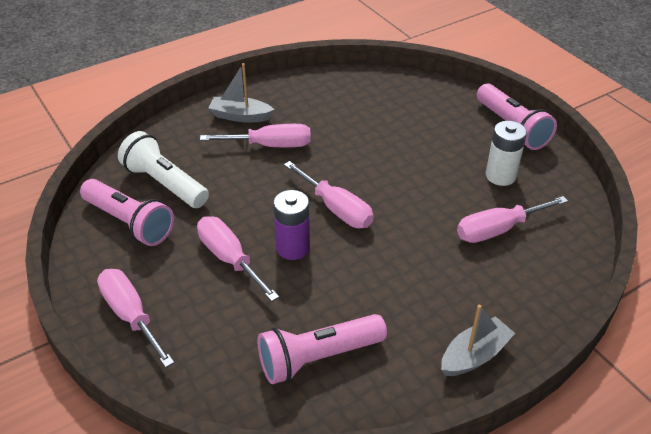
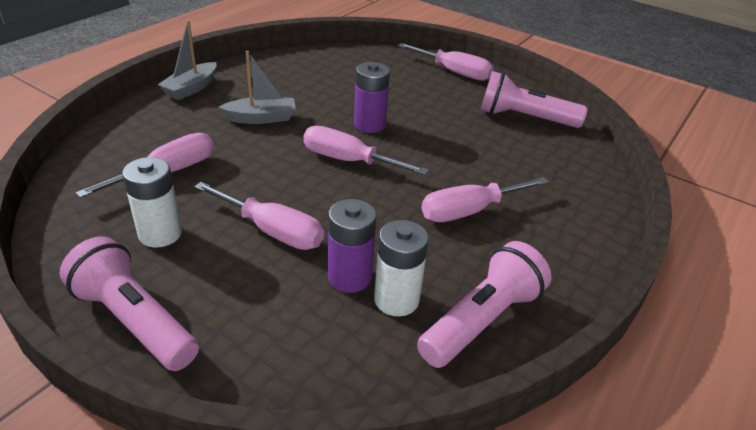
camera: 155 degrees right, 5 degrees down
white flashlight [118,131,209,208] -> none
pink screwdriver [197,217,279,301] -> pink screwdriver moved to [194,182,324,250]
grey boat [209,63,274,123] -> grey boat moved to [219,51,296,124]
pink flashlight [258,314,387,384] -> pink flashlight moved to [417,241,552,368]
none -> purple battery [328,199,377,293]
none -> white battery [374,220,429,316]

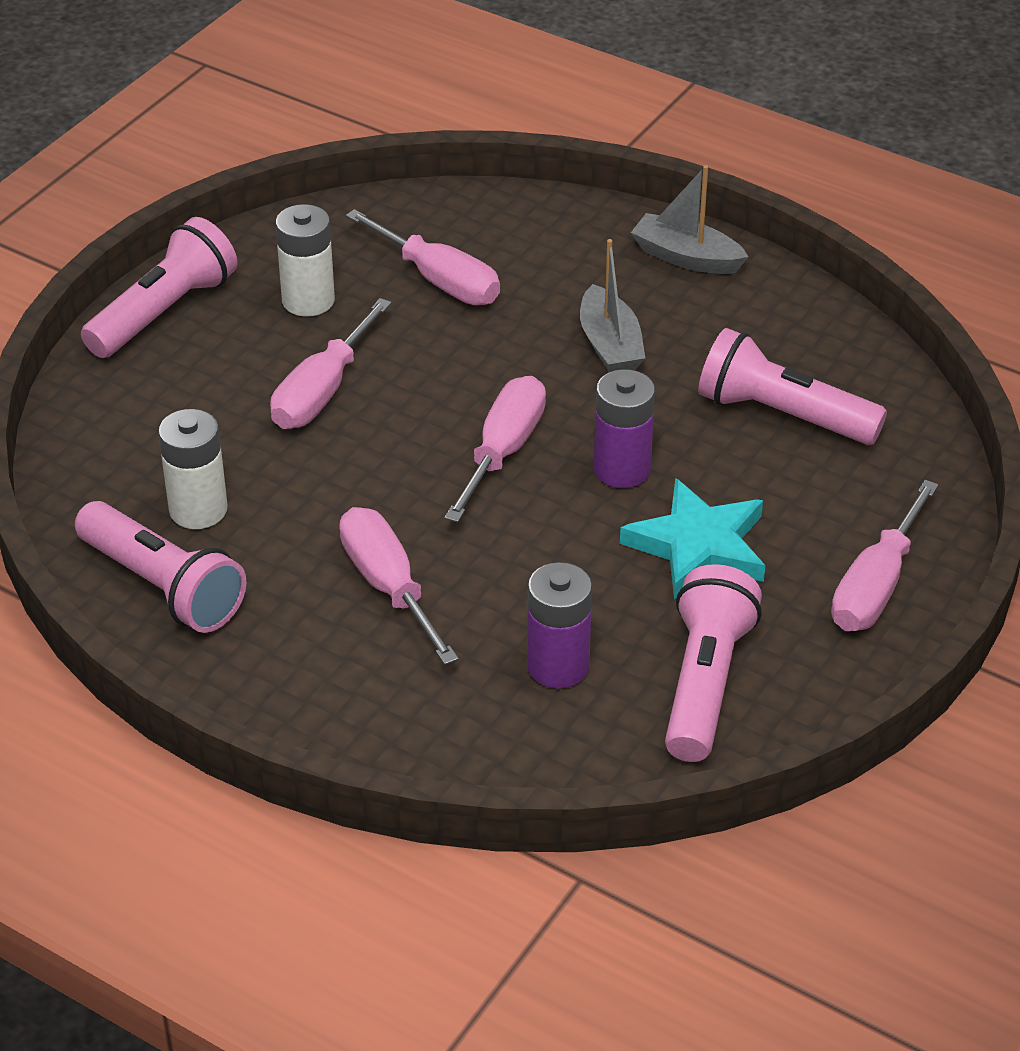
camera: 90 degrees right, 5 degrees up
purple battery [328,199,377,293] -> purple battery moved to [527,562,592,689]
none -> turquoise star [620,478,766,599]
none -> pink flashlight [698,328,887,445]

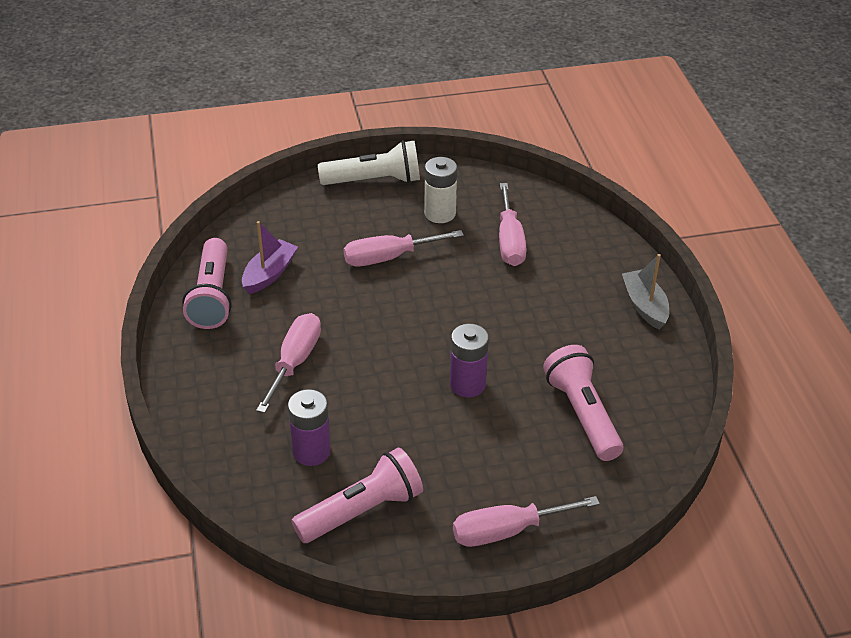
camera: 45 degrees right, 0 degrees up
pink flashlight [81,217,238,358] -> white flashlight [318,140,420,185]
white battery [158,409,227,529] -> purple boat [242,221,298,294]
pink screwdriver [444,376,546,523] -> none
grey boat [580,239,645,372] -> none
turquoise star [620,478,766,599] -> none

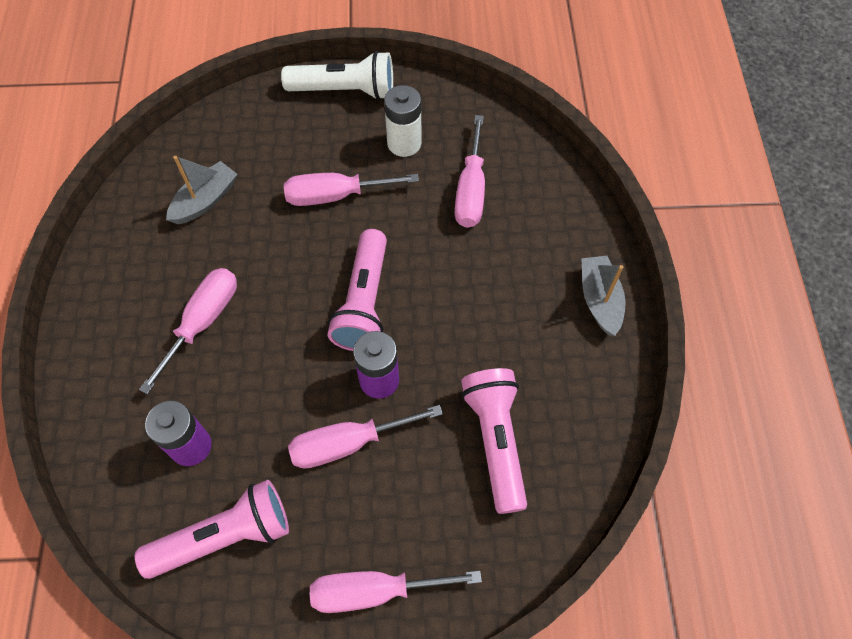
camera: 10 degrees right, 20 degrees up
pink flashlight [182,238,232,329] -> pink flashlight moved to [328,229,387,351]
purple boat [242,221,298,294] -> grey boat [166,156,237,224]
none -> pink screwdriver [288,405,443,469]

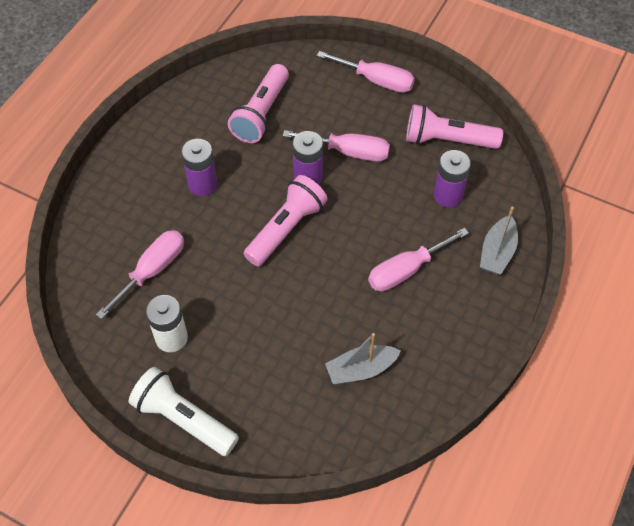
camera: 150 degrees left, 5 degrees down
pink screwdriver [284,173,419,206] -> none
grey boat [581,256,626,336] -> grey boat moved to [480,207,518,275]
none -> purple battery [181,139,217,196]

